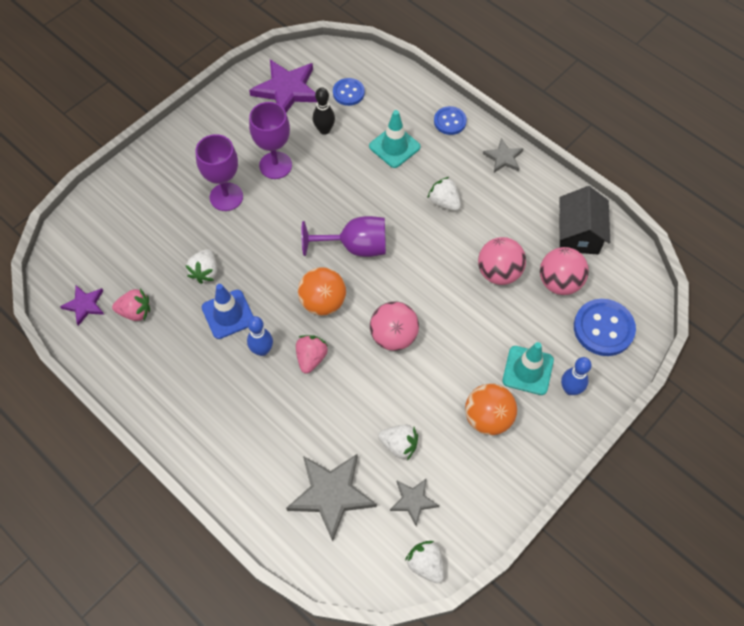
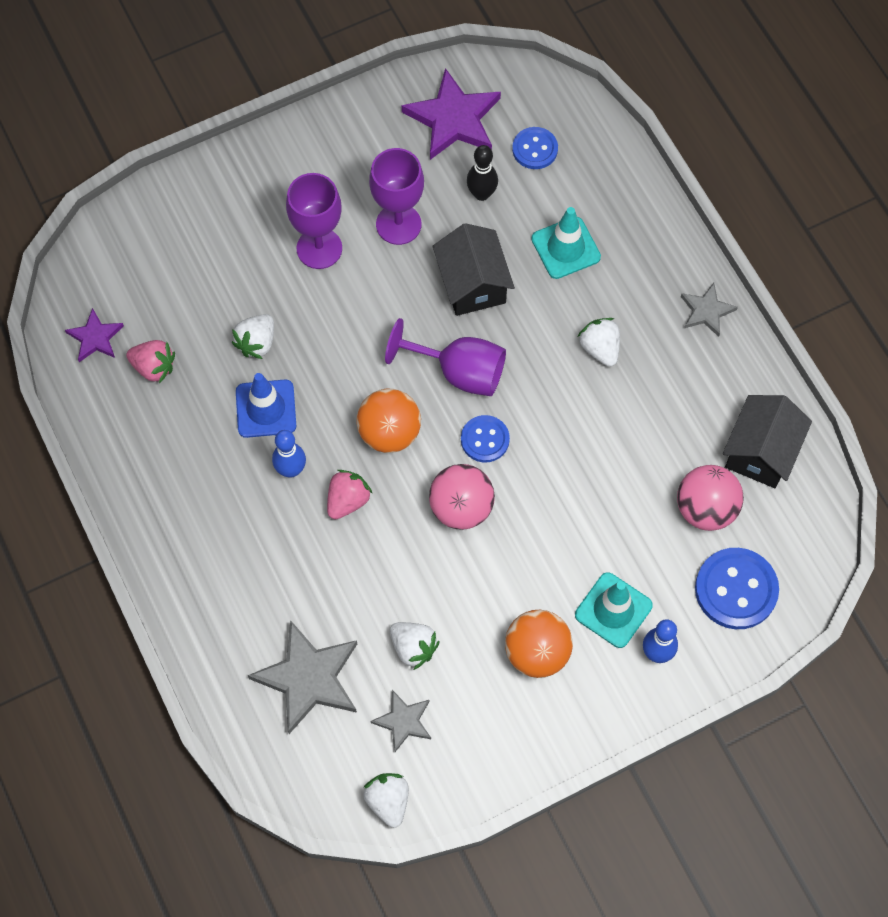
camera: 20 degrees right, 5 degrees up
blue button [434,106,467,135] -> blue button moved to [461,415,510,462]
pink ball [478,237,526,285] -> none
none -> black house [433,223,515,316]

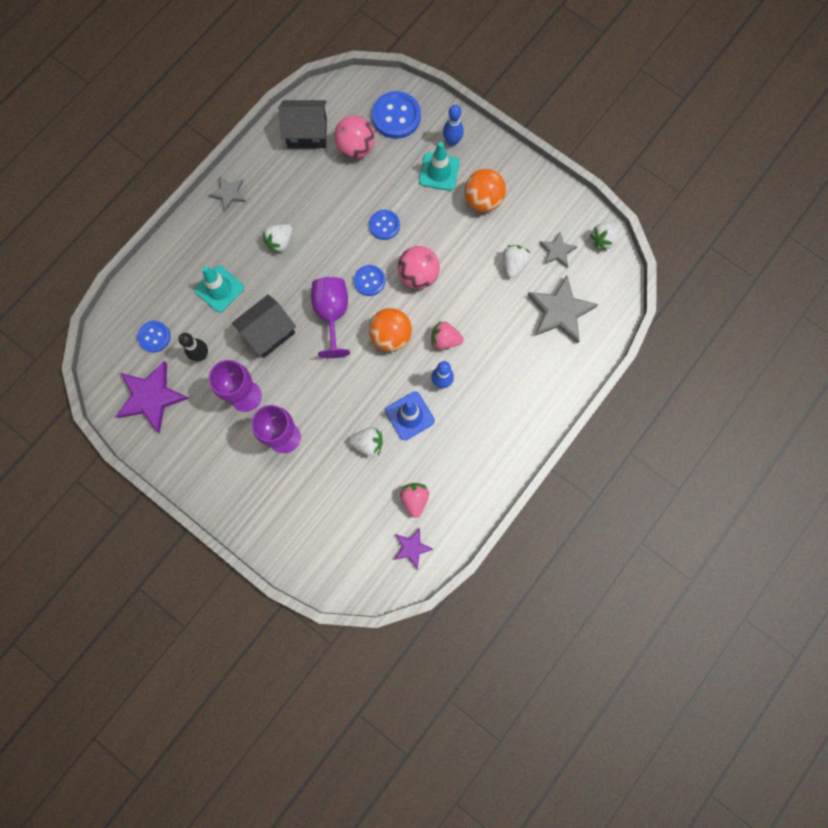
camera: 115 degrees left, 10 degrees up
none -> blue button [369,210,400,240]

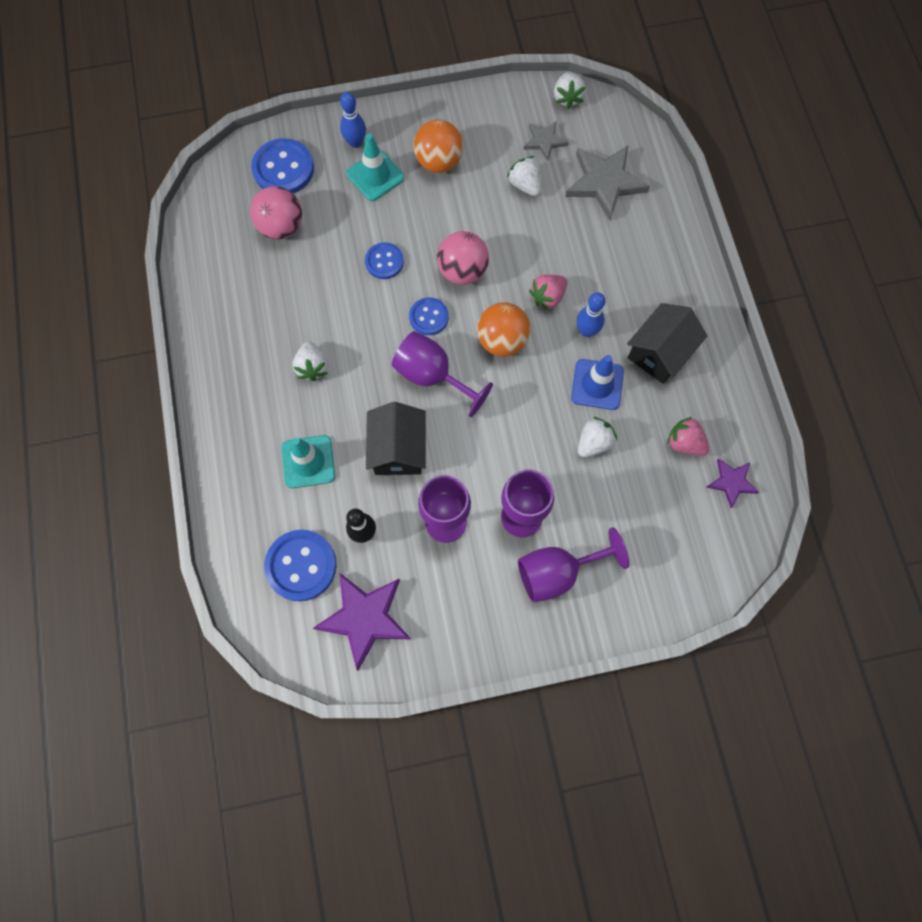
camera: 50 degrees left, 5 degrees down
blue button [137,321,171,352] -> blue button [264,530,337,601], size x1.64
grey star [209,177,246,212] -> none
black house [278,100,327,148] -> black house moved to [627,303,707,384]
none -> purple goblet [518,528,629,602]

